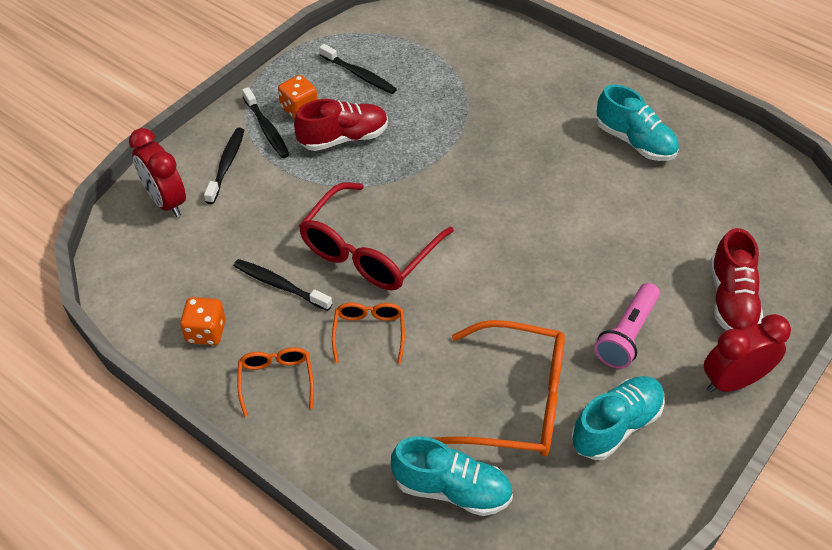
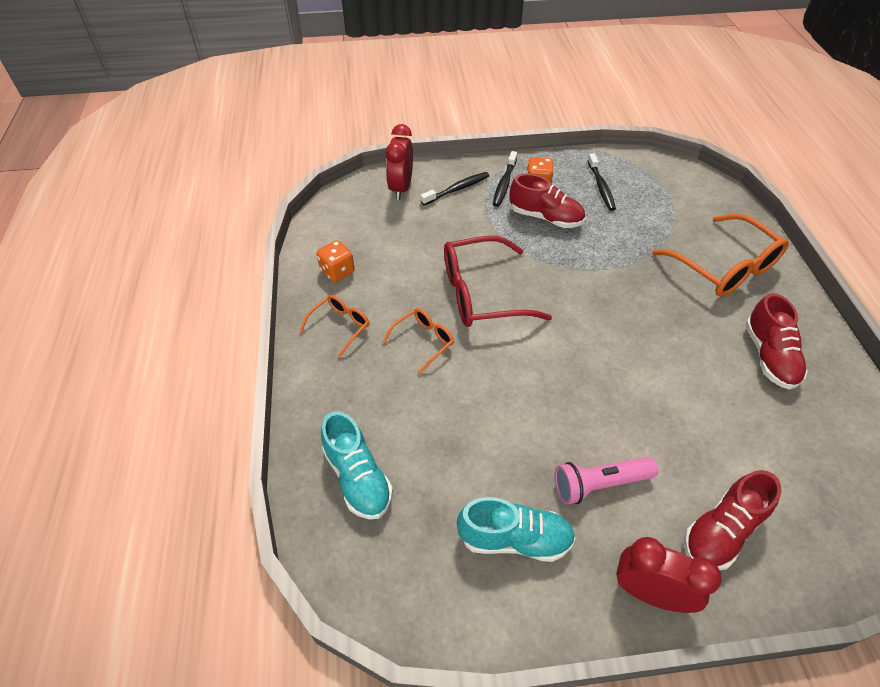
camera: 45 degrees right, 0 degrees up
black toothbrush [234,259,332,311] -> none
orange glasses [433,320,565,456] -> orange glasses moved to [652,214,789,297]
turquoise shoe [596,84,679,161] -> red shoe [745,293,808,390]

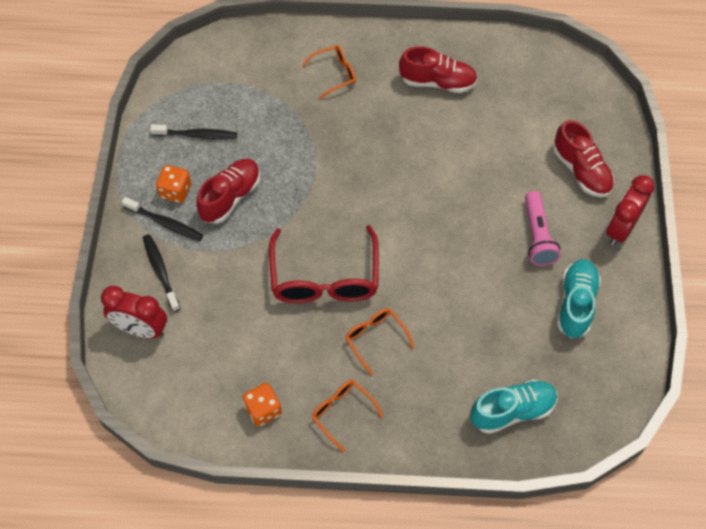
camera: 80 degrees left, 10 degrees up
orange glasses [652,214,789,297] -> orange glasses [302,45,356,99], size x0.52

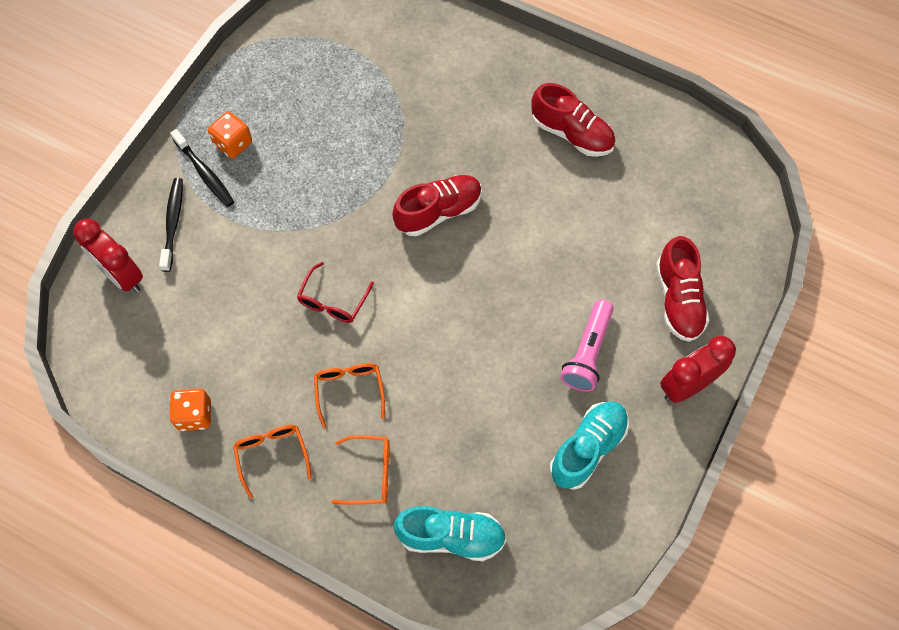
camera: 25 degrees right, 5 degrees up
black toothbrush [150,124,237,140] -> none
red shoe [196,159,260,224] -> red shoe moved to [392,175,482,236]
red glasses [269,225,379,303] -> red glasses [297,262,374,323], size x0.52
orange glasses [302,45,356,99] -> orange glasses moved to [331,435,389,505]

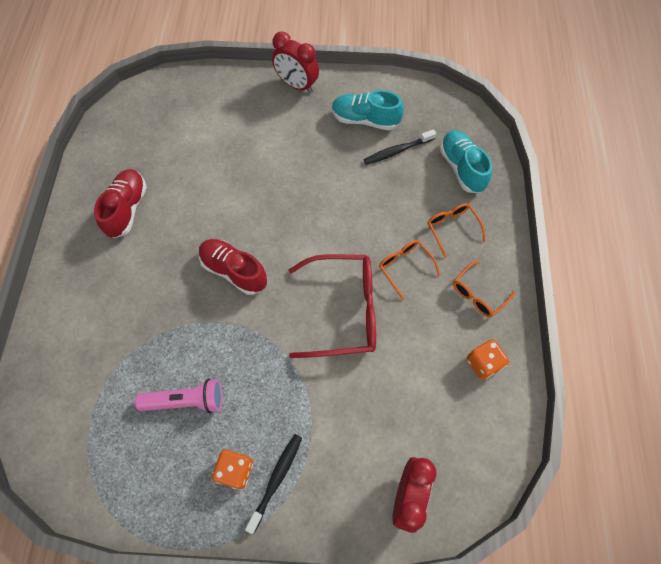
camera: 115 degrees left, 0 degrees up
black toothbrush [159,178,183,272] -> black toothbrush moved to [364,129,436,165]
red glasses [297,262,374,323] -> red glasses [288,254,376,358], size x1.93
orange glasses [314,363,385,428] -> orange glasses turned 90 degrees clockwise [379,240,440,300]
pink flashlight [560,300,614,392] -> pink flashlight moved to [135,379,222,413]
red shoe [656,236,710,342] -> none

